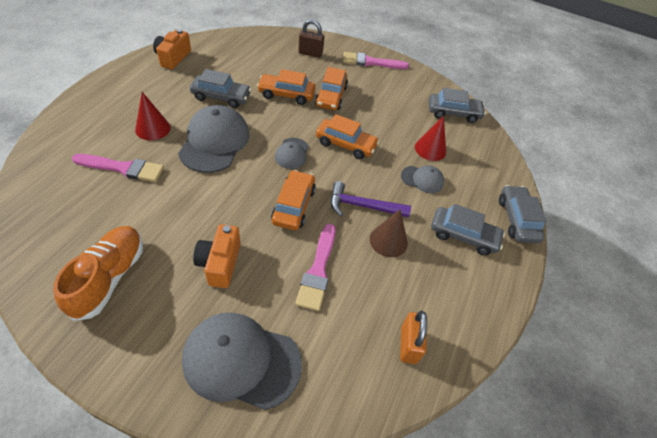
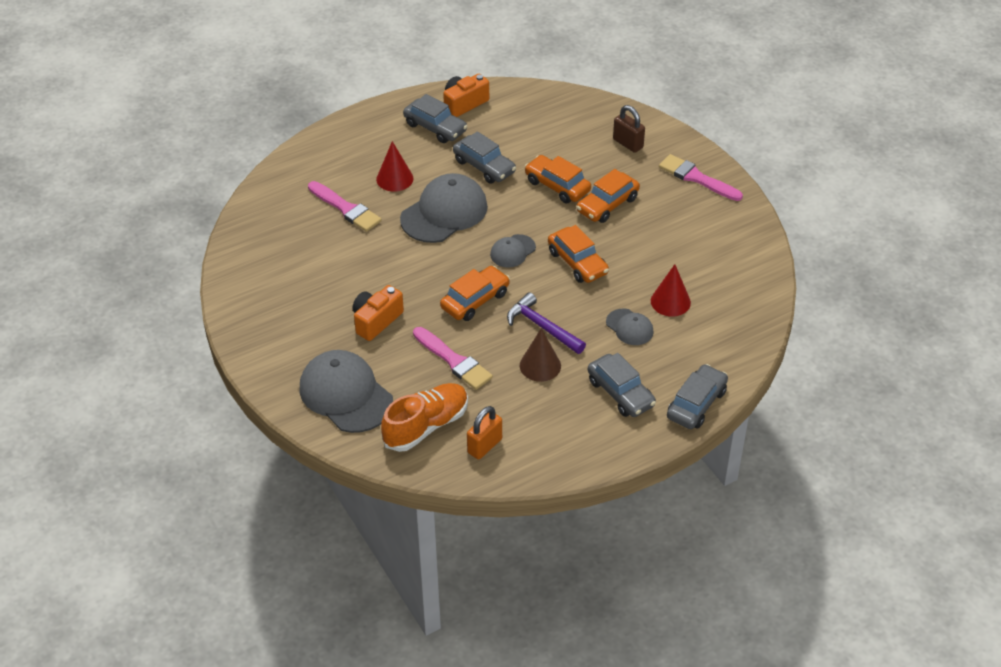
camera: 40 degrees right, 5 degrees down
orange shoe [53,226,143,321] -> orange shoe moved to [381,383,468,452]
pink brush [296,223,336,311] -> pink brush turned 90 degrees counterclockwise [413,327,493,390]
grey car [429,88,486,123] -> grey car moved to [403,94,468,143]

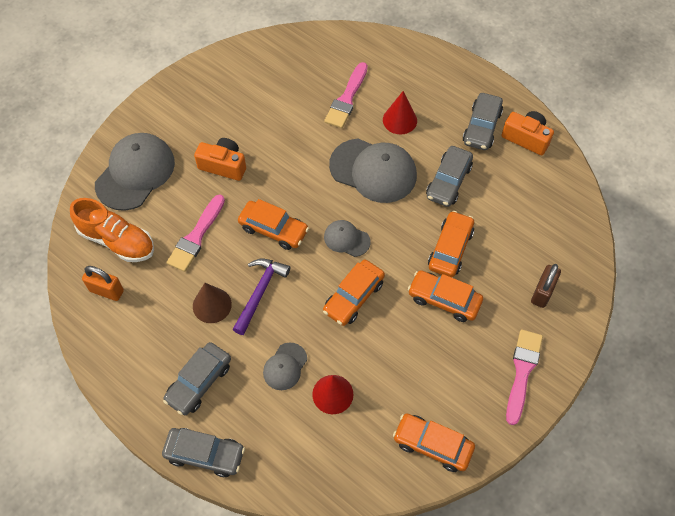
camera: 70 degrees right, 15 degrees up
none -> orange car [393,414,475,472]

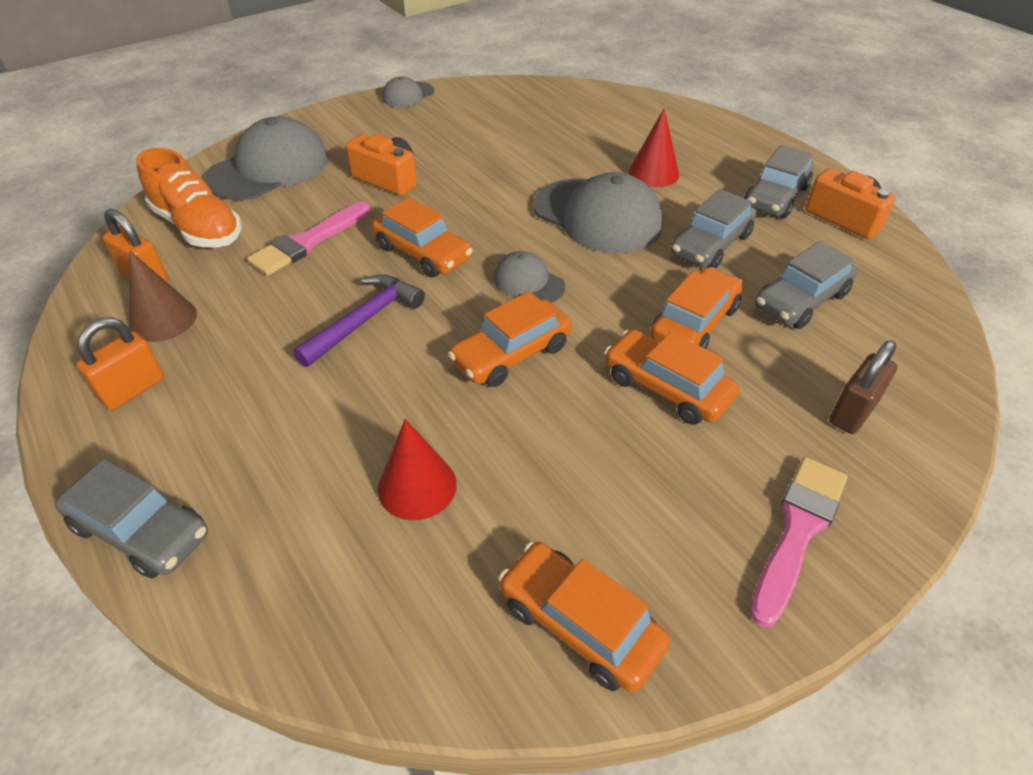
camera: 15 degrees right, 15 degrees down
grey car [163,342,231,415] -> grey car moved to [755,241,857,329]
brown cone [193,283,232,323] -> brown cone moved to [129,250,197,342]
grey cap [263,342,307,390] -> grey cap moved to [382,77,434,107]
pink brush [324,62,368,128] -> none
none -> orange padlock [76,318,164,410]

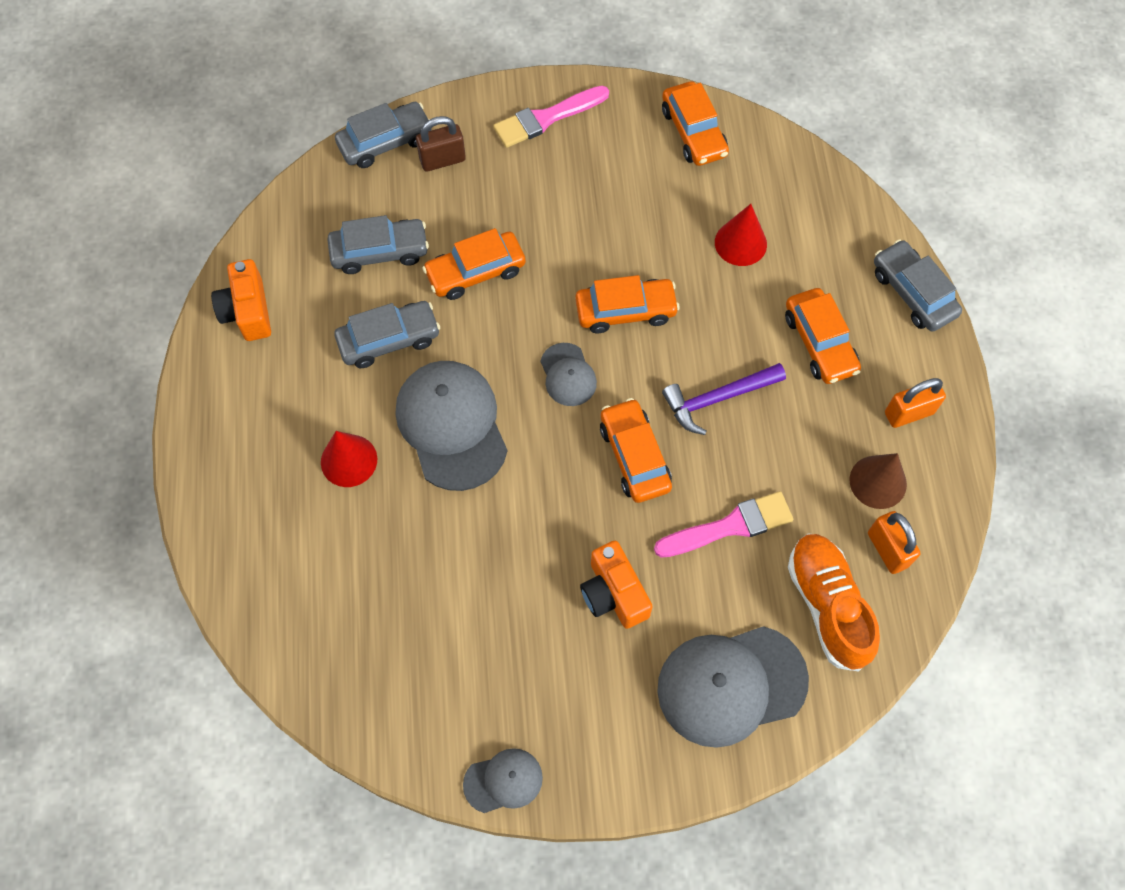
camera: 150 degrees left, 20 degrees up
orange car [604,329,739,425] -> orange car moved to [785,288,861,384]
grey car [744,145,814,218] -> grey car moved to [335,102,432,168]

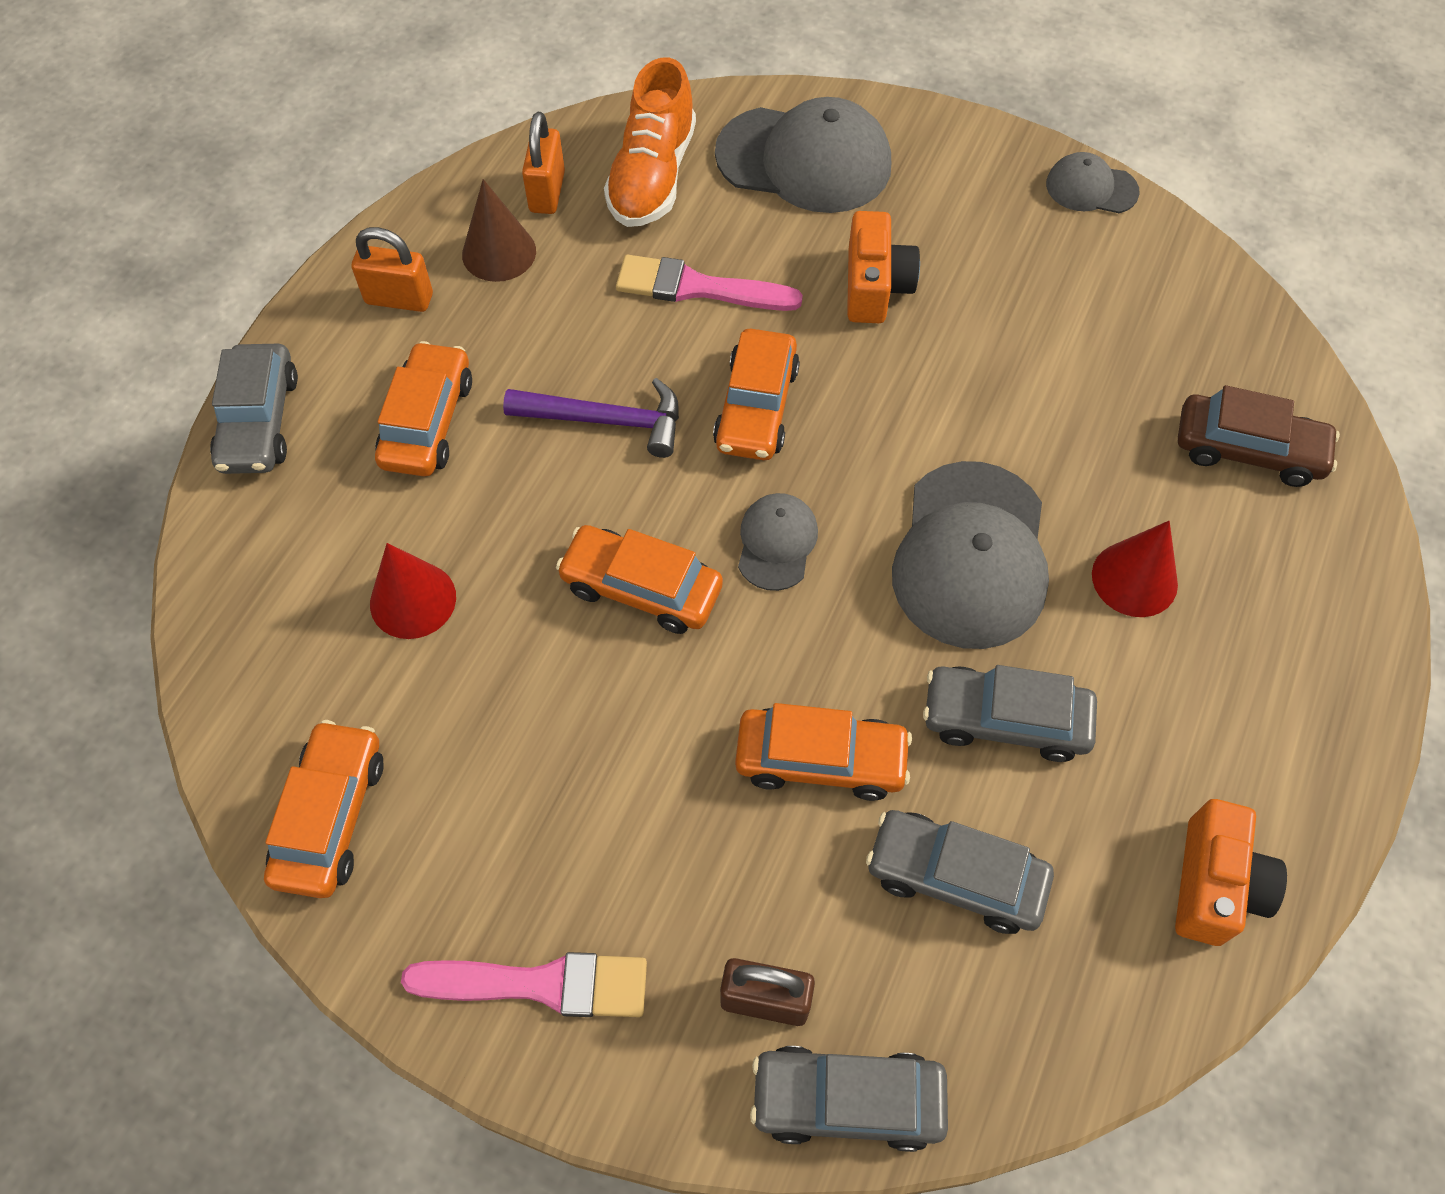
camera: 150 degrees left, 5 degrees down
none -> brown car [1178,385,1340,487]

